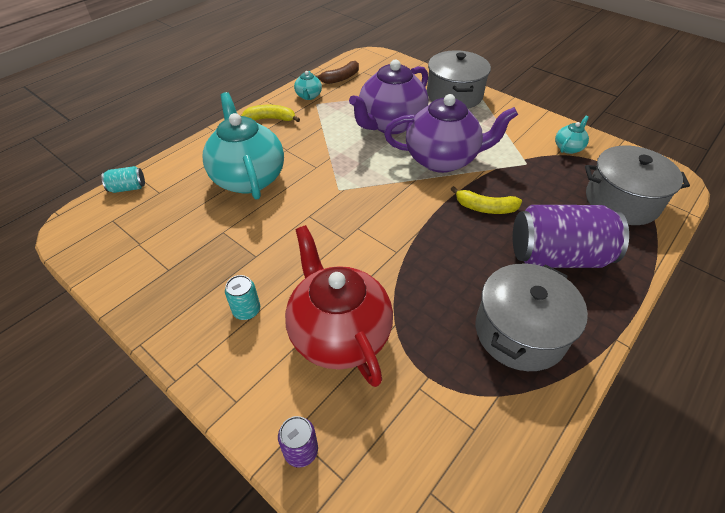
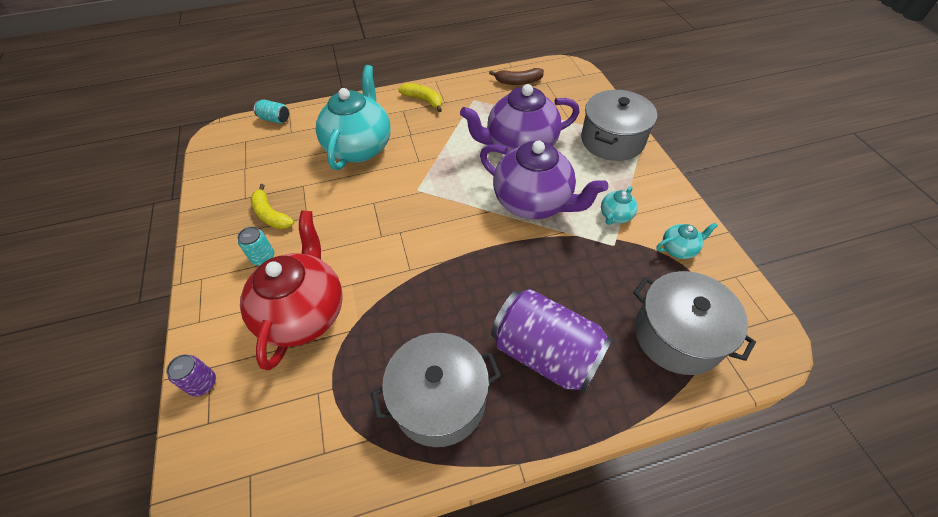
camera: 35 degrees right, 5 degrees up
turquoise teapot [294,71,322,100] -> turquoise teapot moved to [601,186,638,225]
yellow banana [450,186,522,214] -> yellow banana moved to [251,184,294,229]

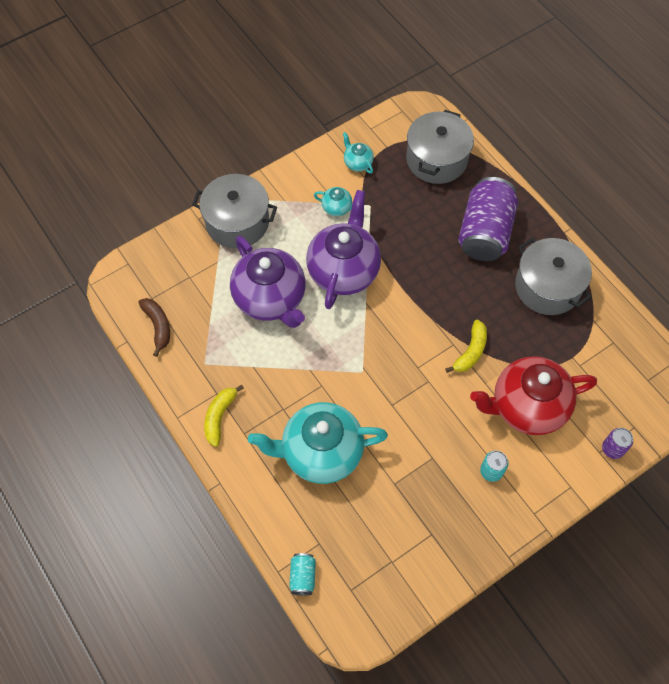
camera: 110 degrees left, 10 degrees up
yellow banana [251,184,294,229] -> yellow banana moved to [445,320,487,373]

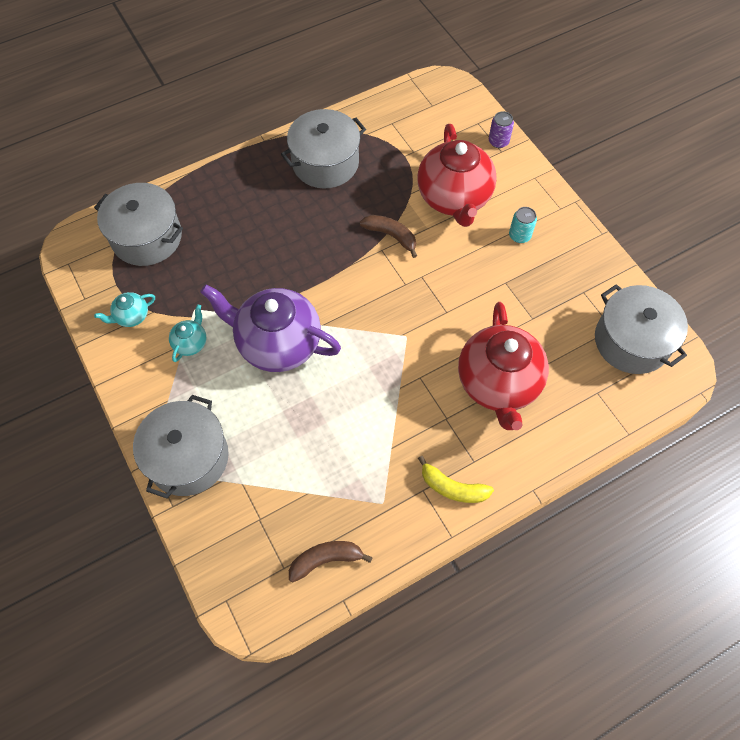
camera: 85 degrees left, 0 degrees up
purple teapot [230,236,306,328] -> none
turquoise teapot [248,402,388,484] -> red teapot [458,302,549,430]
turquoise can [289,553,316,596] -> none
yellow banana [445,320,487,373] -> brown banana [360,215,417,258]
purple can [458,177,518,261] -> none
none -> grey pot [595,284,688,374]

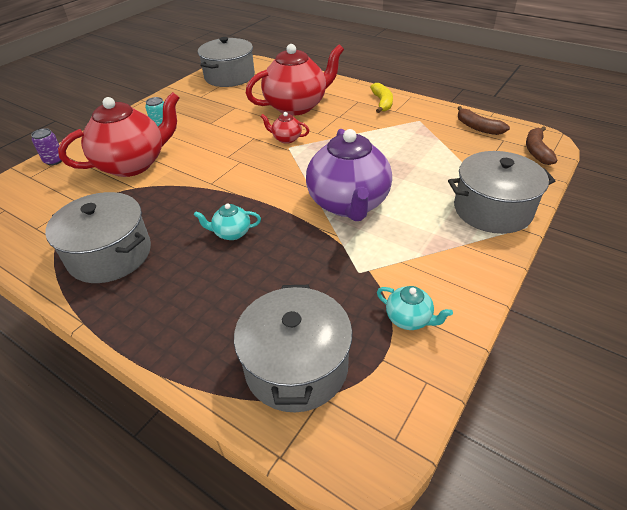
camera: 115 degrees left, 20 degrees down
turquoise teapot [169,304,206,362] -> turquoise teapot moved to [194,203,261,240]
brown banana [360,215,417,258] -> brown banana moved to [526,126,557,165]
none -> red teapot [260,112,309,144]

